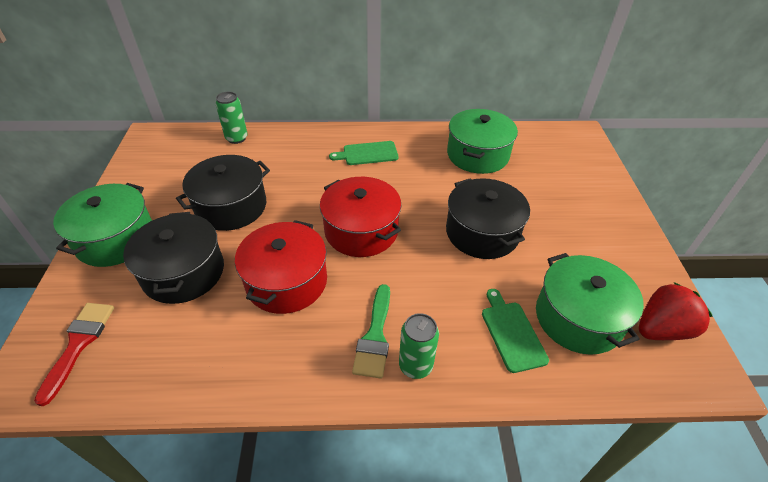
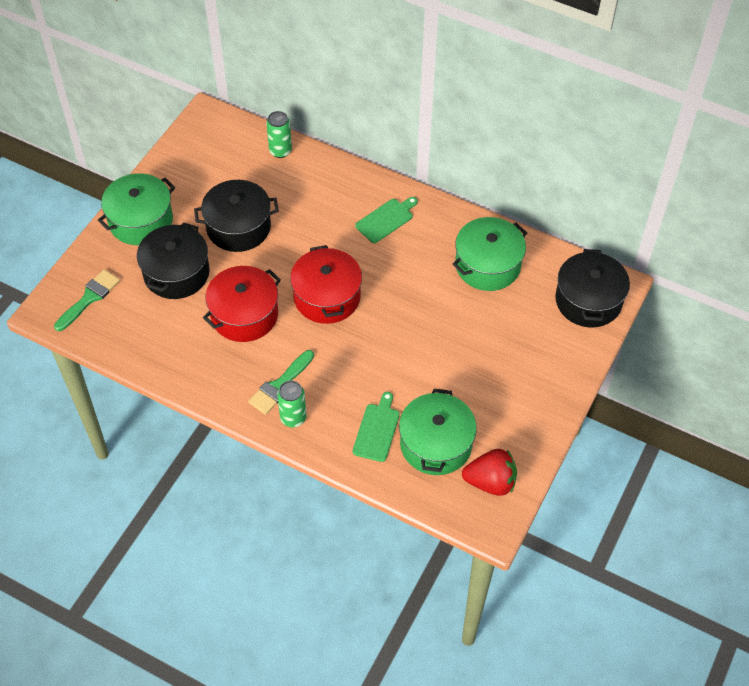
camera: 30 degrees right, 10 degrees up
red brush [34,303,114,406] -> green brush [54,269,120,331]
green cutting board [329,141,399,165] -> green cutting board turned 120 degrees clockwise [355,197,418,243]
black pot [446,178,530,259] -> black pot moved to [555,249,630,327]

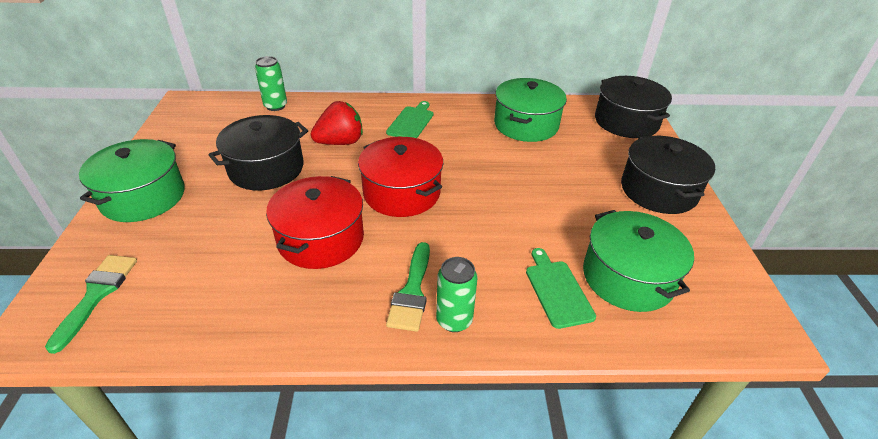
camera: 30 degrees left, 15 degrees down
black pot [137,222,210,299] -> black pot moved to [621,136,715,214]
red strawberry [462,449,517,496] -> red strawberry moved to [311,101,363,145]

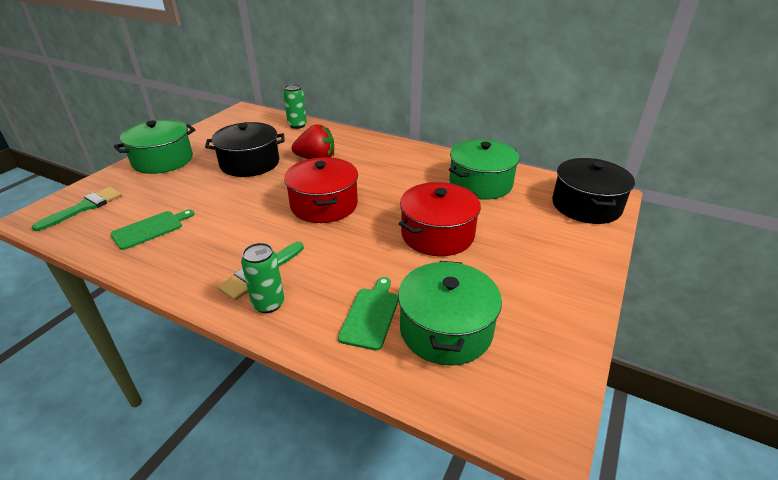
camera: 30 degrees right, 5 degrees down
red pot [266,176,364,269] -> red pot moved to [399,182,481,256]
green cutting board [386,101,433,138] -> green cutting board moved to [110,210,194,250]
black pot [621,136,715,214] -> none

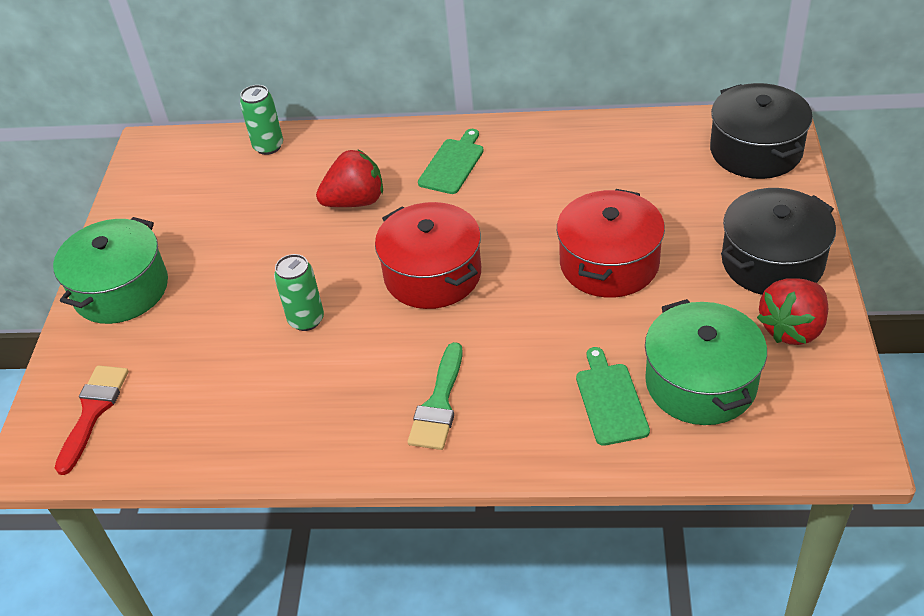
camera: 20 degrees left, 10 degrees up
green brush [32,187,122,231] -> red brush [55,365,129,475]
green cutting board [110,210,194,250] -> green cutting board moved to [418,129,484,194]
black pot [205,122,284,177] -> black pot moved to [721,188,836,295]
green can [241,243,284,313] -> green can moved to [274,254,324,331]
green pot [449,139,519,200] -> none
none -> red strawberry [757,278,828,345]

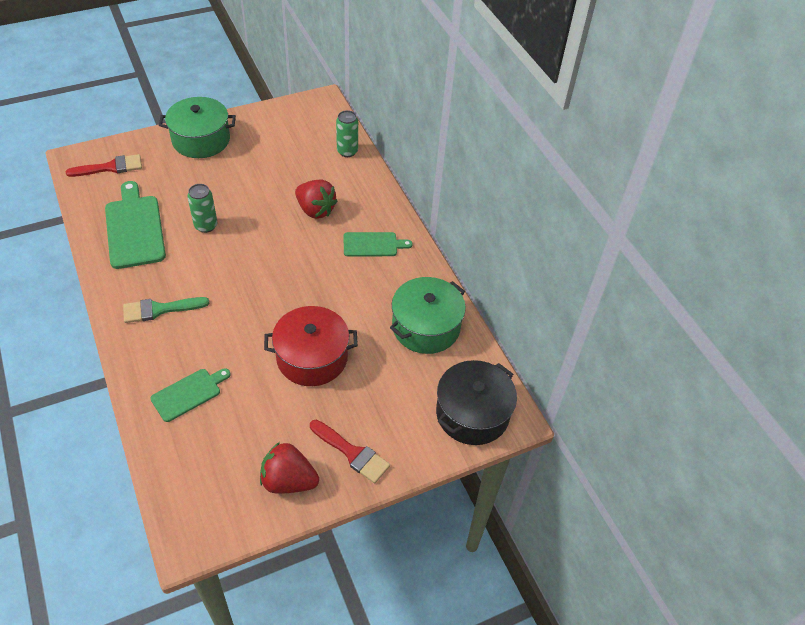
camera: 55 degrees right, 5 degrees up
red pot [375,202,481,309] -> none
green pot [645,299,767,425] -> green pot moved to [390,277,466,354]
black pot [721,188,836,295] -> red brush [310,420,390,483]
none -> green cutting board [105,181,166,269]

